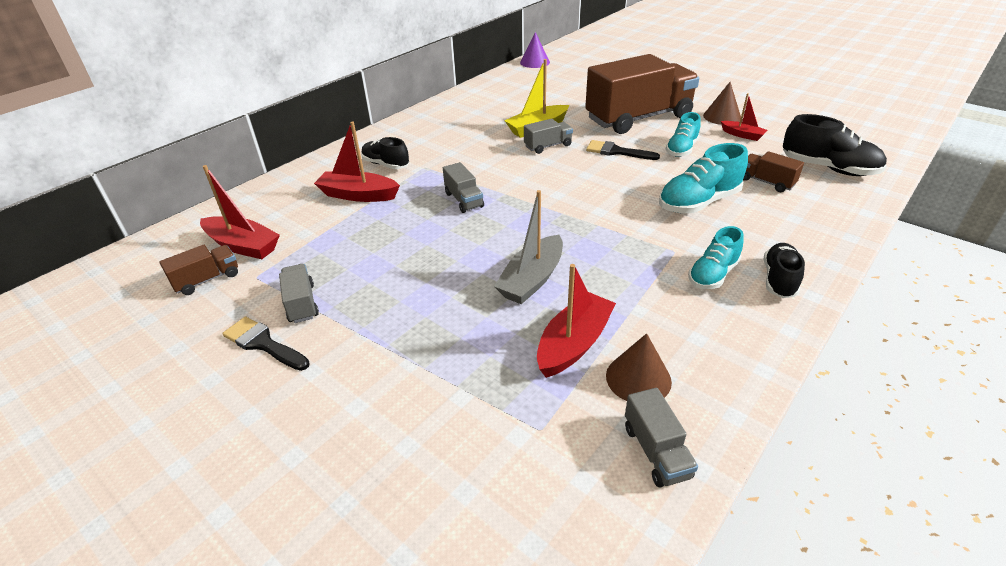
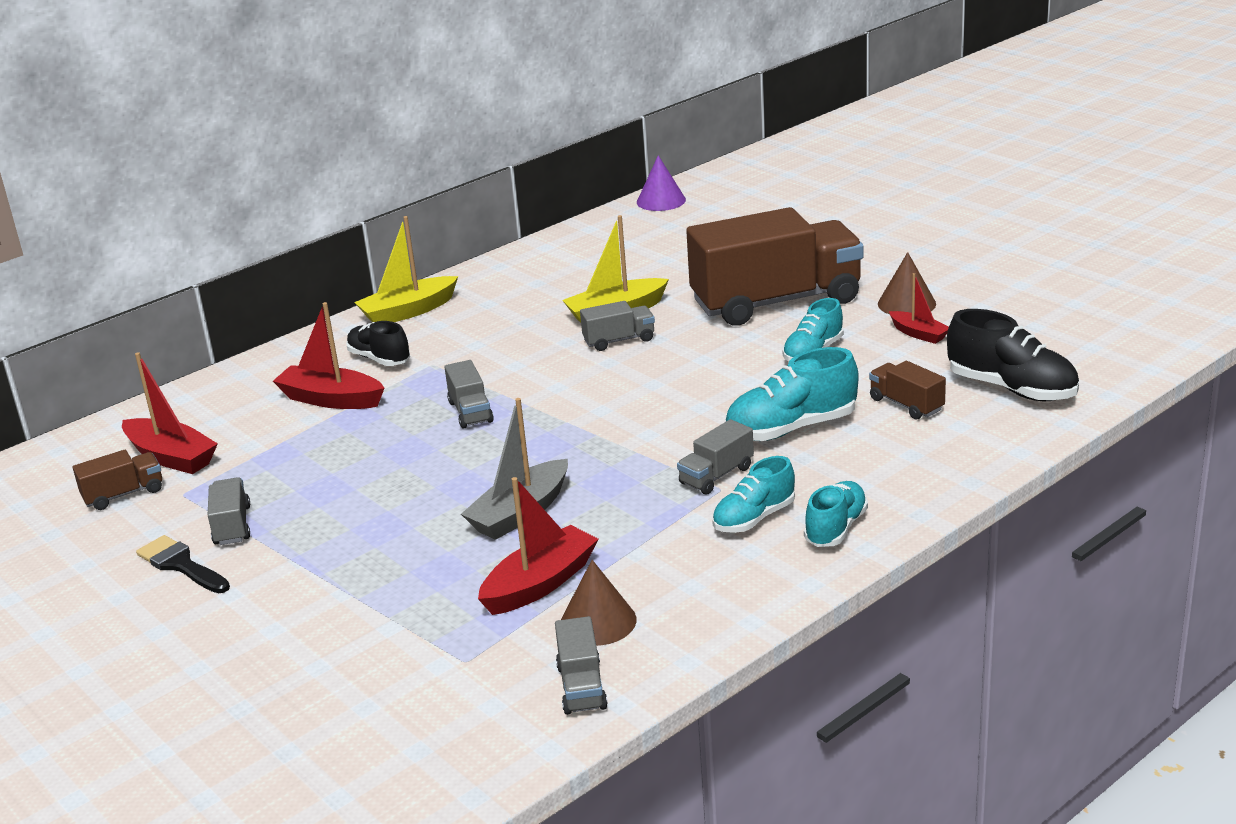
camera: 10 degrees right, 10 degrees down
black brush [586,140,660,160] -> none
black shoe [764,243,805,298] -> turquoise shoe [804,481,868,547]
none -> yellow boat [354,216,458,322]
none -> grey truck [677,419,754,495]

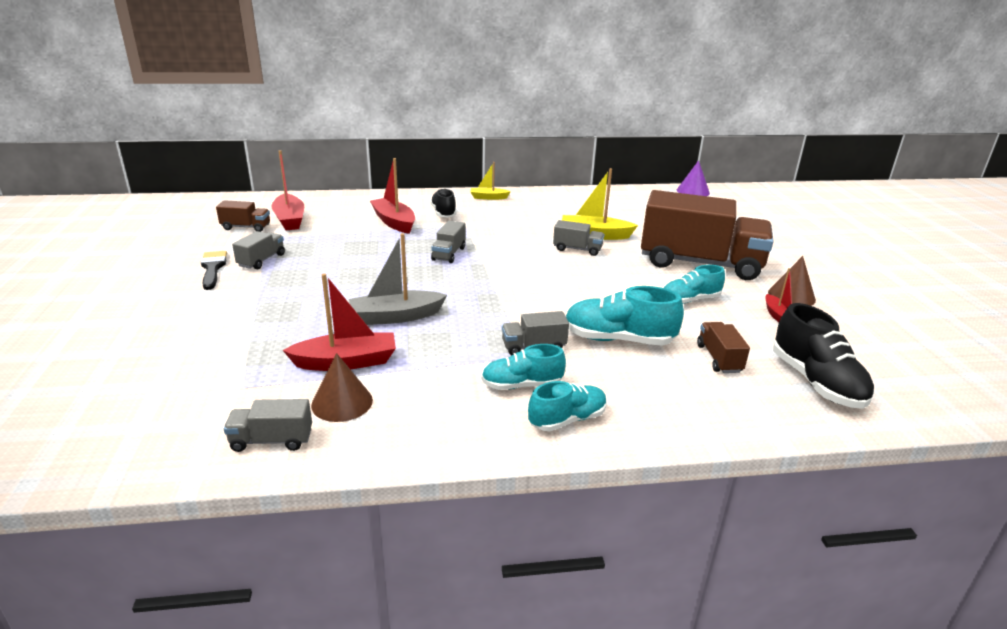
camera: 30 degrees right, 0 degrees up
yellow boat [354,216,458,322] -> yellow boat [470,162,511,200], size x0.60
grey truck [555,616,608,715] -> grey truck turned 60 degrees clockwise [224,399,312,452]

